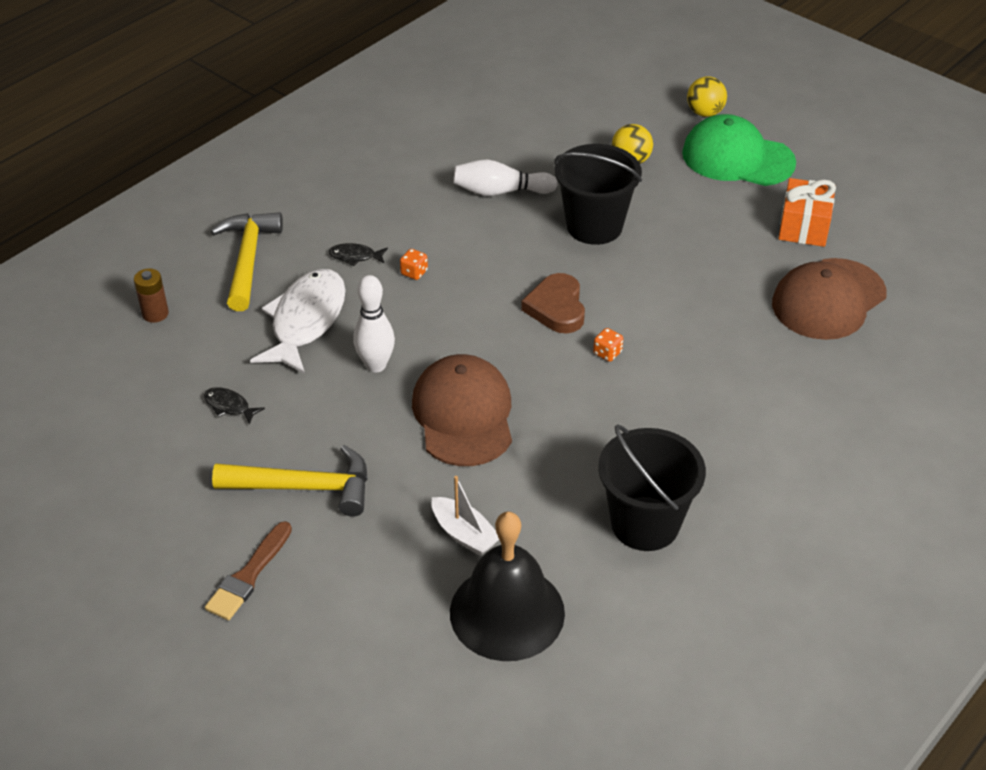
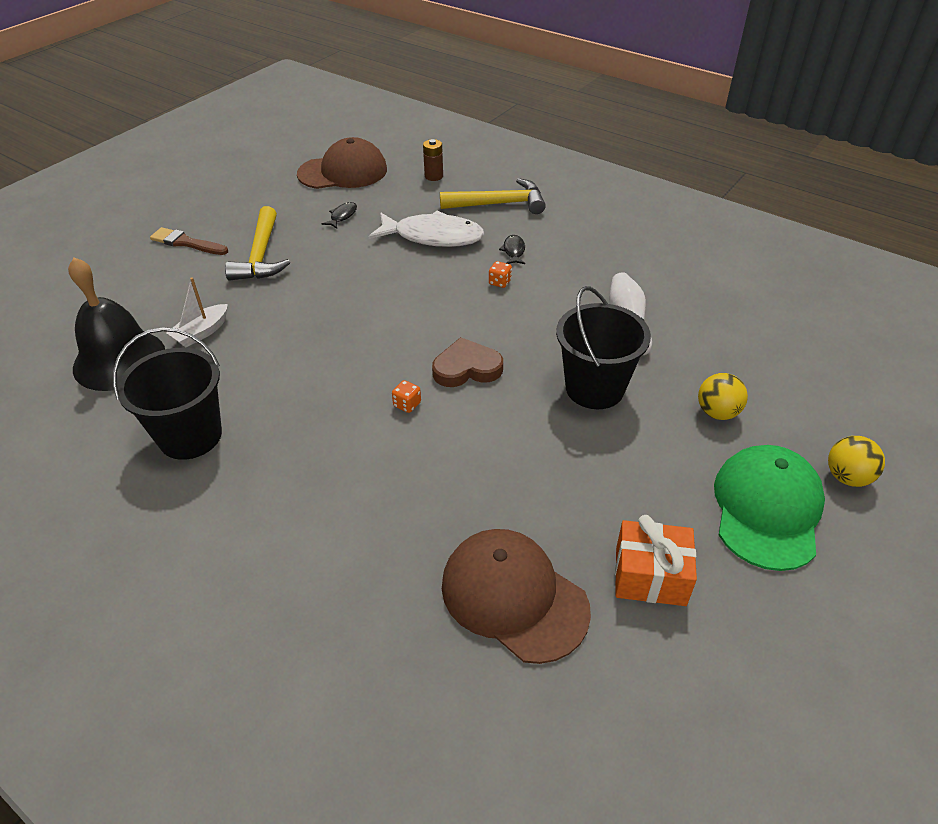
camera: 85 degrees right, 0 degrees up
white bowling pin [353,275,395,372] -> none
brown cap [412,354,512,466] -> brown cap moved to [297,137,387,189]

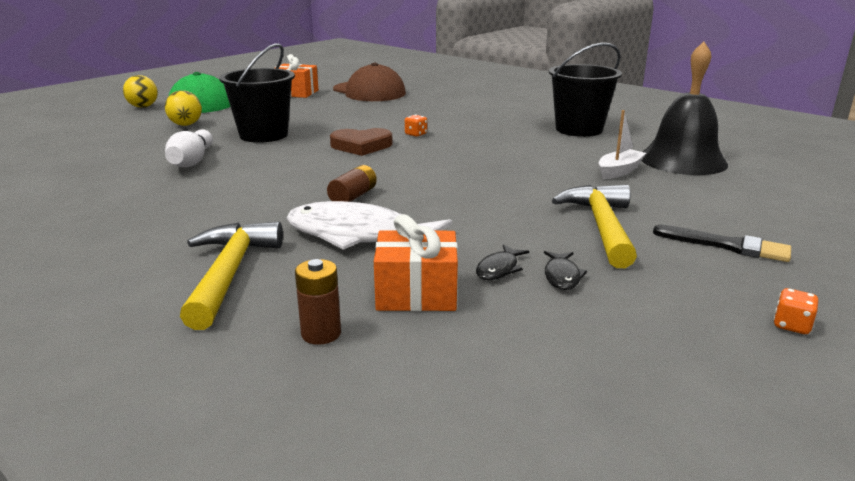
camera: 175 degrees left, 20 degrees down
brown brush [150,227,228,255] -> black brush [653,225,791,262]
brown cap [297,137,387,189] -> none
yellow hammer [440,178,546,214] -> yellow hammer turned 90 degrees clockwise [180,222,283,330]
orange dice [489,261,512,288] -> orange dice moved to [774,288,818,334]
black fish [499,235,525,264] -> black fish moved to [544,251,587,290]
none -> brown battery [327,165,377,202]
none -> orange gift [374,214,458,311]

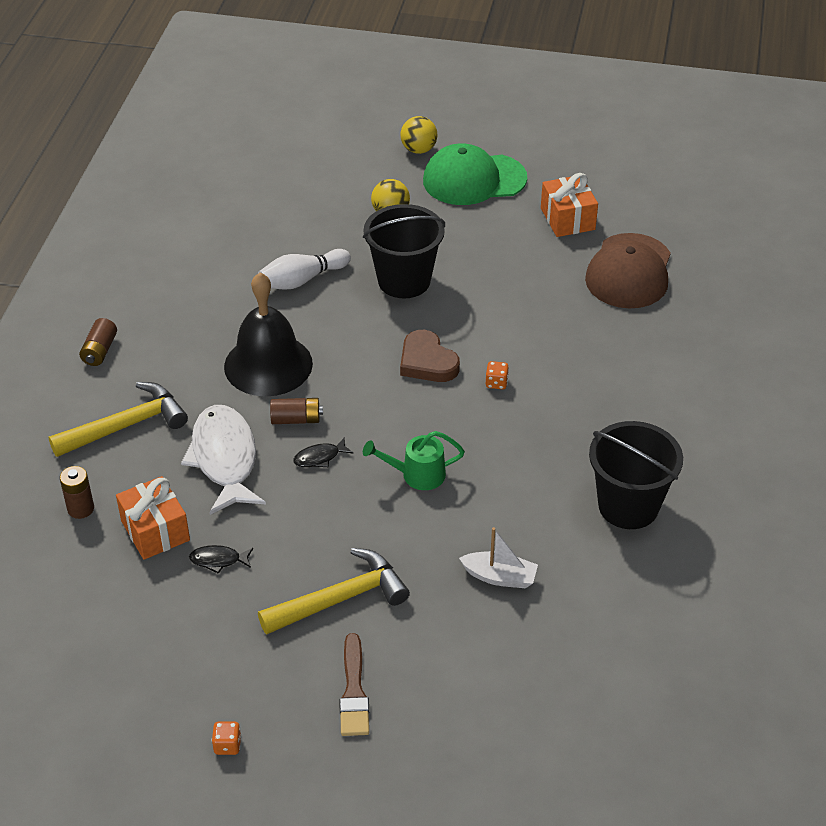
camera: 60 degrees right, 20 degrees up
black fish [544,251,587,290] -> black fish moved to [293,438,353,467]
black bell [642,42,728,175] -> black bell moved to [224,273,313,397]
black brush [653,225,791,262] -> brown brush [339,633,369,736]
none -> brown battery [79,318,117,366]
none -> green watering can [363,431,465,490]

